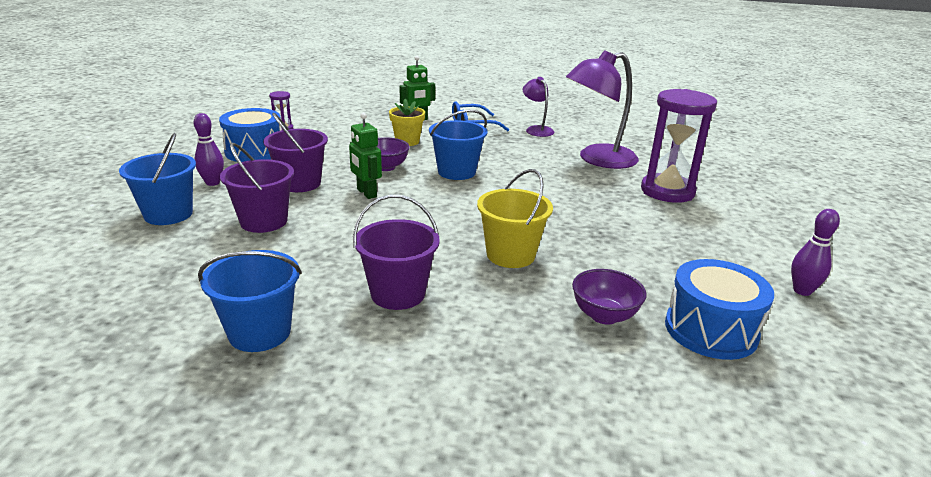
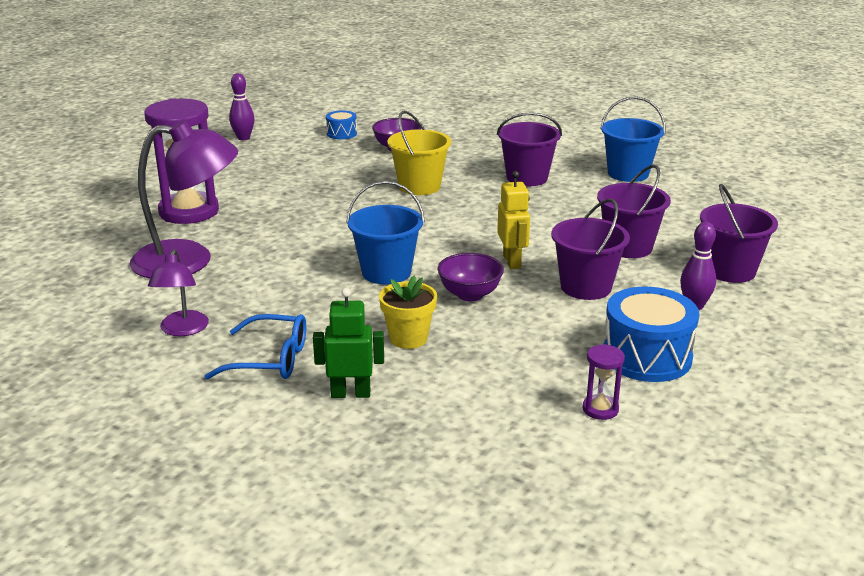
camera: 155 degrees left, 0 degrees up
blue bucket [119,133,196,225] -> purple bucket [700,184,778,283]
green robot [349,113,382,199] -> yellow robot [497,171,530,269]
blue drum [665,259,774,360] -> blue drum [326,110,357,139], size x0.52

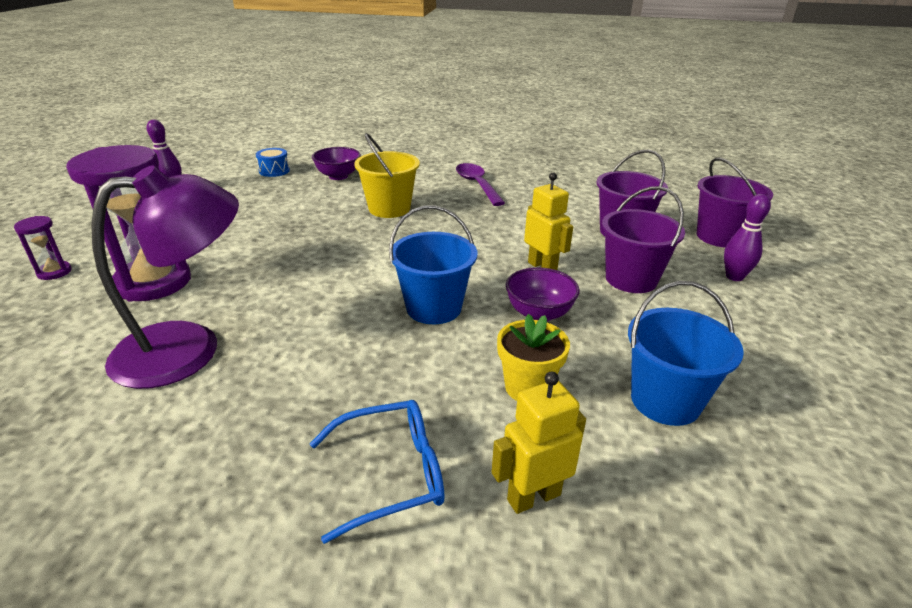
camera: 25 degrees left, 5 degrees up
purple lamp [148,249,209,336] -> none
green robot [313,288,384,398] -> yellow robot [492,371,586,514]
purple bucket [497,112,562,186] -> purple spoon [456,163,505,206]
purple hourglass [583,344,625,420] -> purple hourglass moved to [14,216,72,280]
blue bucket [600,96,666,182] -> blue bucket moved to [628,281,744,426]
blue drum [604,287,699,382] -> none

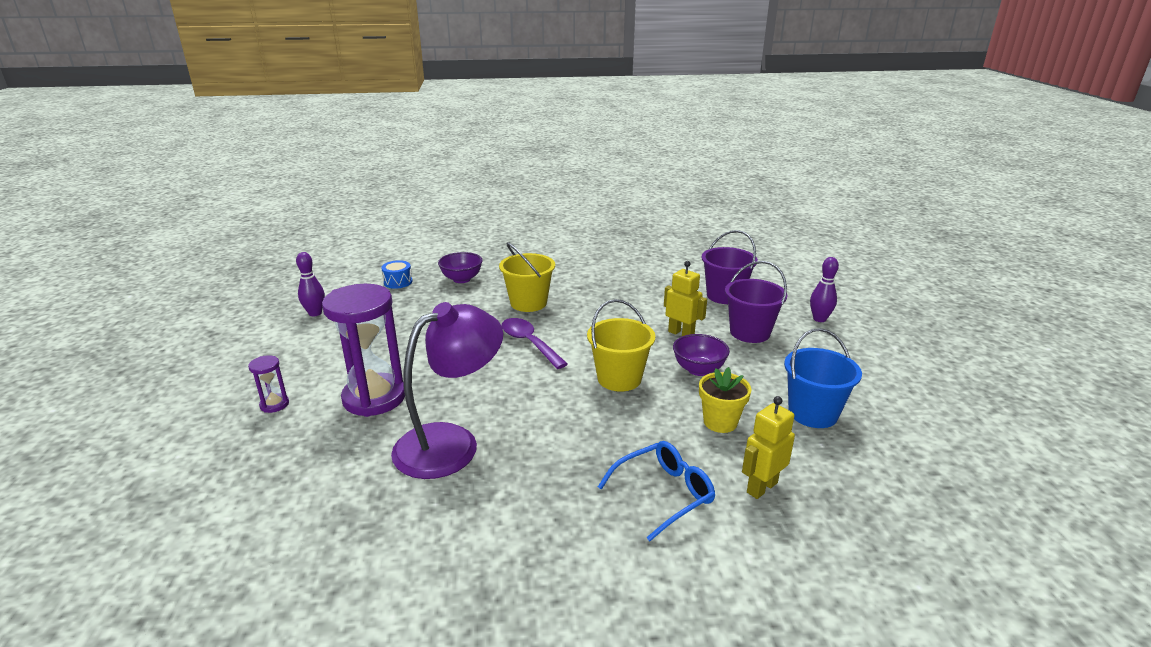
camera: 15 degrees left, 5 degrees down
blue bucket [389,205,477,324] -> yellow bucket [587,299,655,392]
purple spoon [456,163,505,206] -> purple spoon moved to [501,318,568,369]
purple bucket [697,158,773,248] -> none

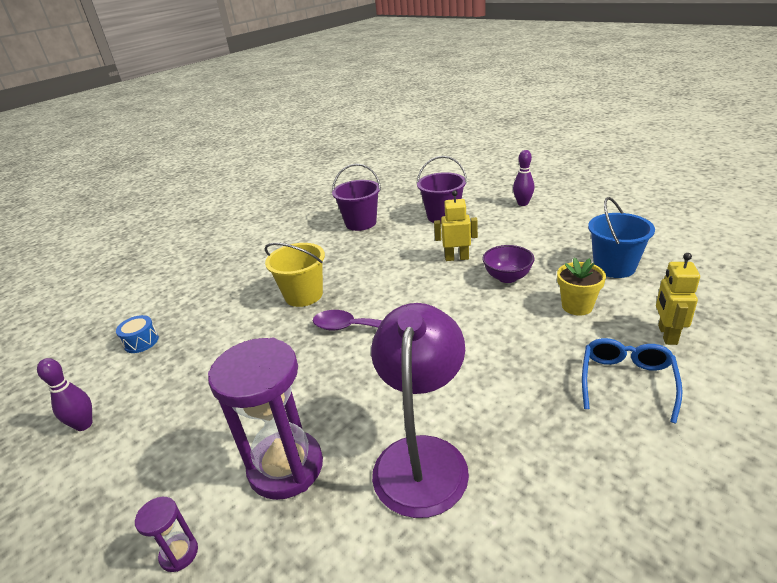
camera: 35 degrees left, 5 degrees up
purple bowl [438,252,483,283] -> none
yellow bucket [587,299,655,392] -> none
purple bucket [725,261,787,343] -> purple bucket moved to [332,164,381,231]

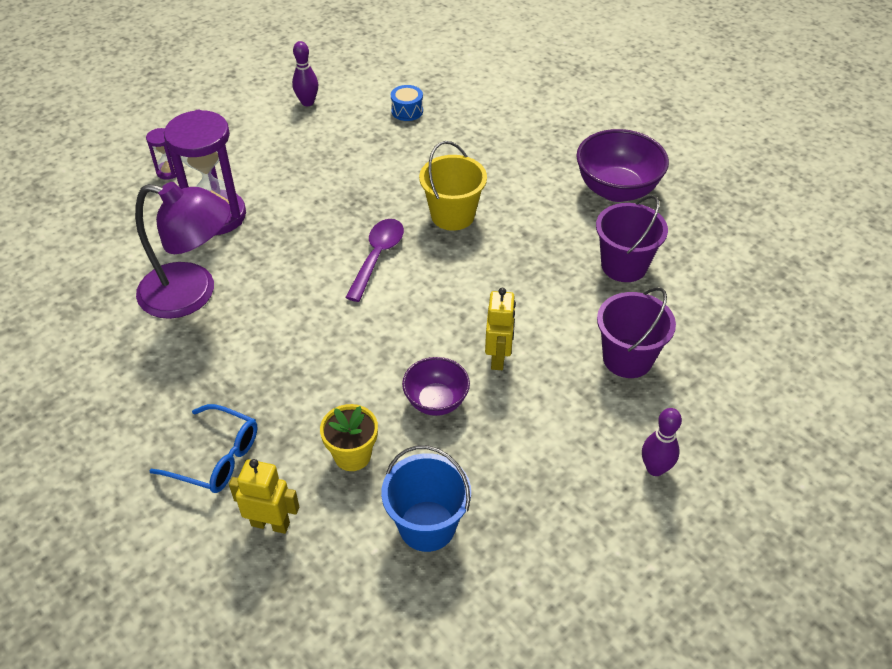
camera: 90 degrees right, 15 degrees up
none -> purple bowl [576,129,669,202]

